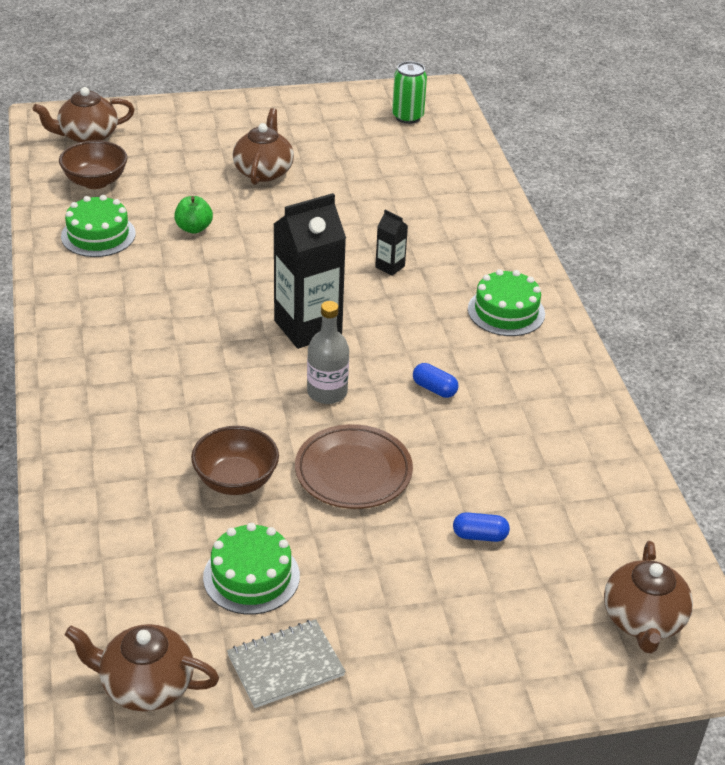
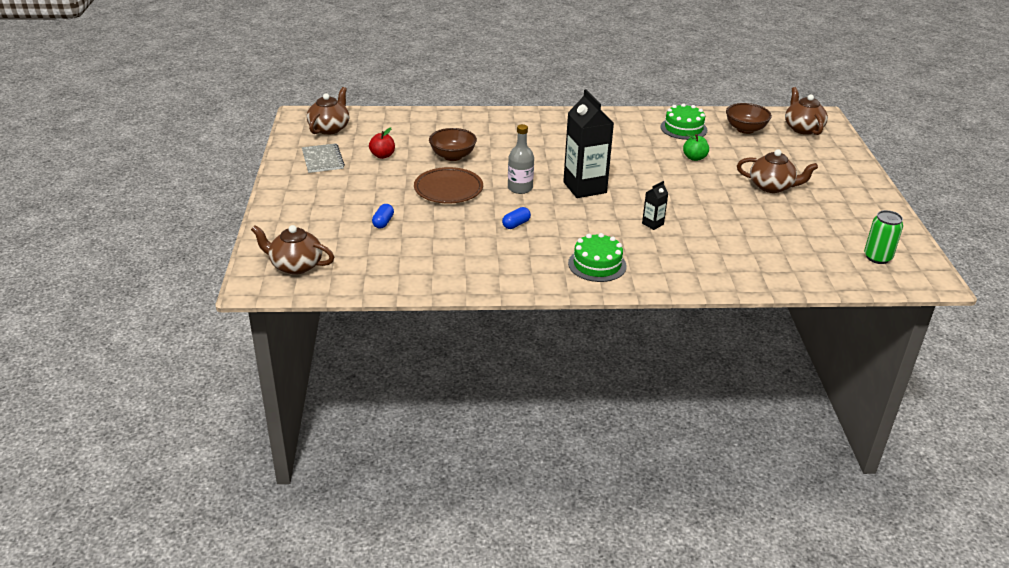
camera: 100 degrees right, 5 degrees down
green cake [203,523,300,615] -> red apple [369,128,395,159]

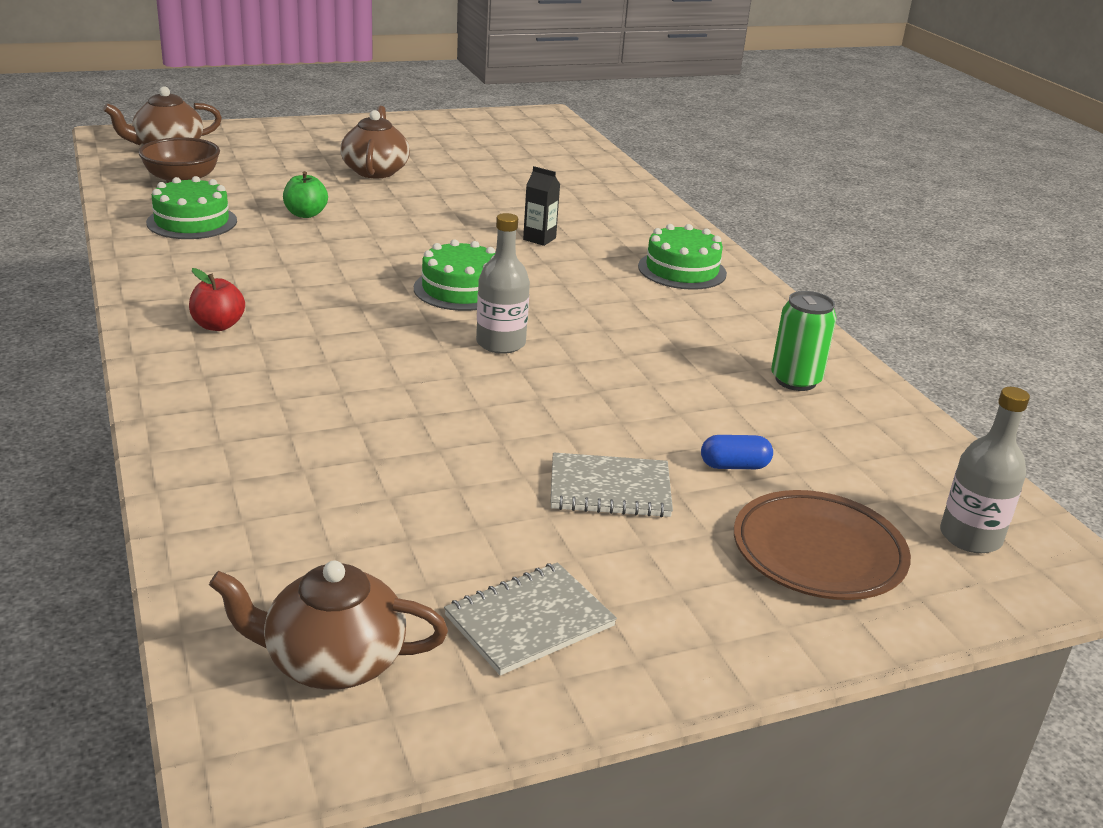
camera: 110 degrees left, 5 degrees down
brown teapot [251,225,334,275] -> grey bottle [940,387,1030,553]
red apple [369,128,395,159] -> red apple moved to [189,268,245,331]
brown plate [414,167,483,203] -> brown plate moved to [734,490,911,600]
brown bowl [429,128,477,161] -> none
blue capsule [502,207,531,229] -> none
black carton [563,89,614,198] -> green cake [414,239,495,311]
green can [864,210,903,264] -> green can moved to [771,291,837,391]
none -> grey notebook [551,452,673,517]

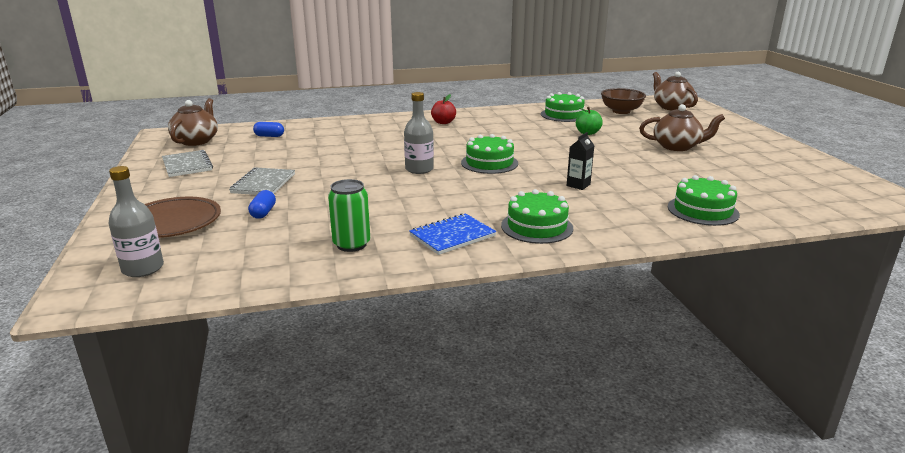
camera: 100 degrees right, 5 degrees down
none -> blue capsule [253,122,284,137]
none -> blue notebook [409,213,496,255]
none -> green cake [668,175,740,226]

